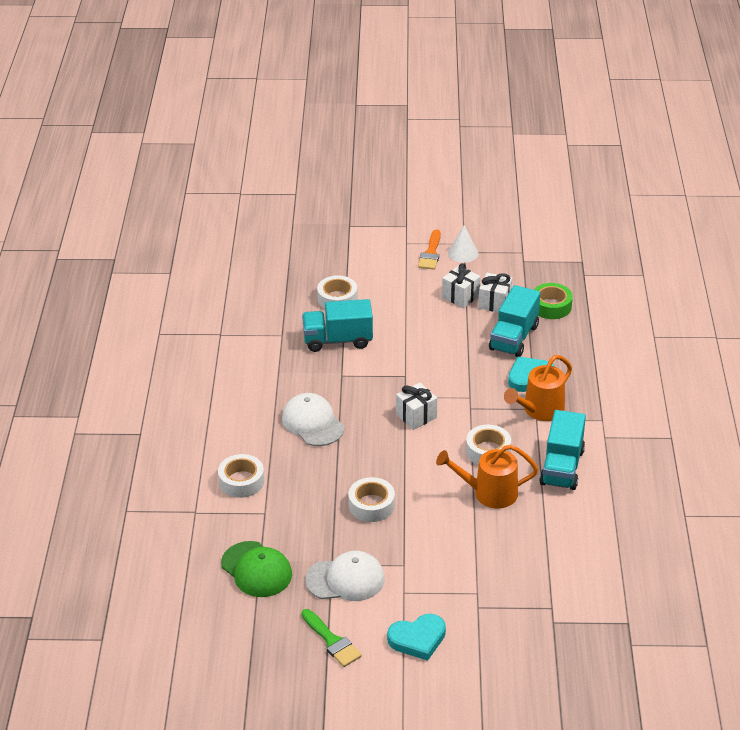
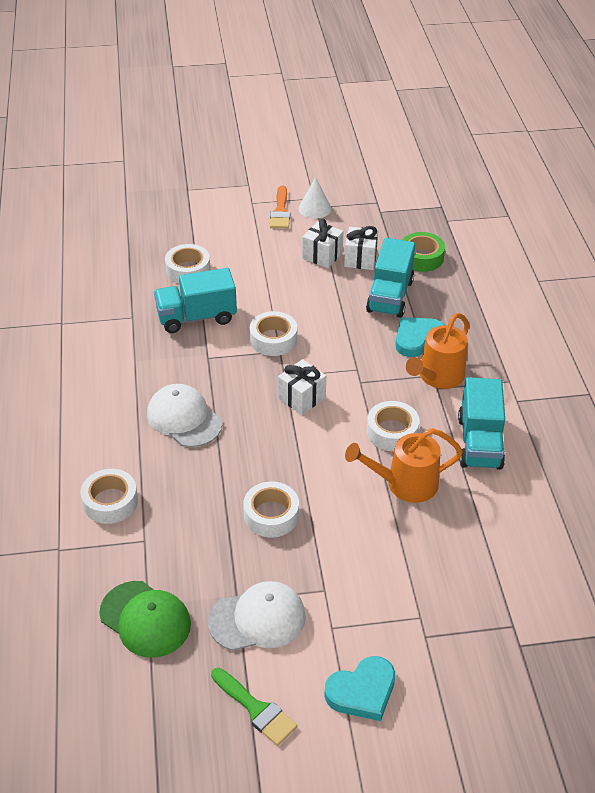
camera: 10 degrees left, 5 degrees up
none -> white tape [250,311,297,356]

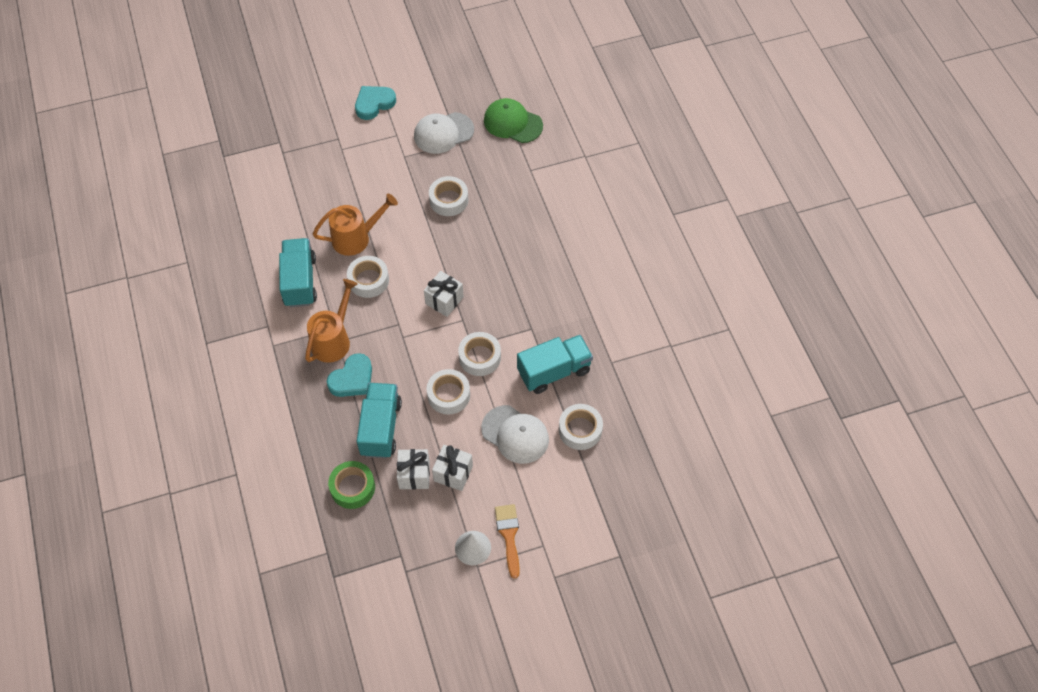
camera: 170 degrees right, 15 degrees up
white tape [81,469,138,524] -> white tape moved to [427,369,470,415]
white cap [147,384,222,447] -> white cap moved to [481,405,549,464]
green brush [211,668,297,746] -> none

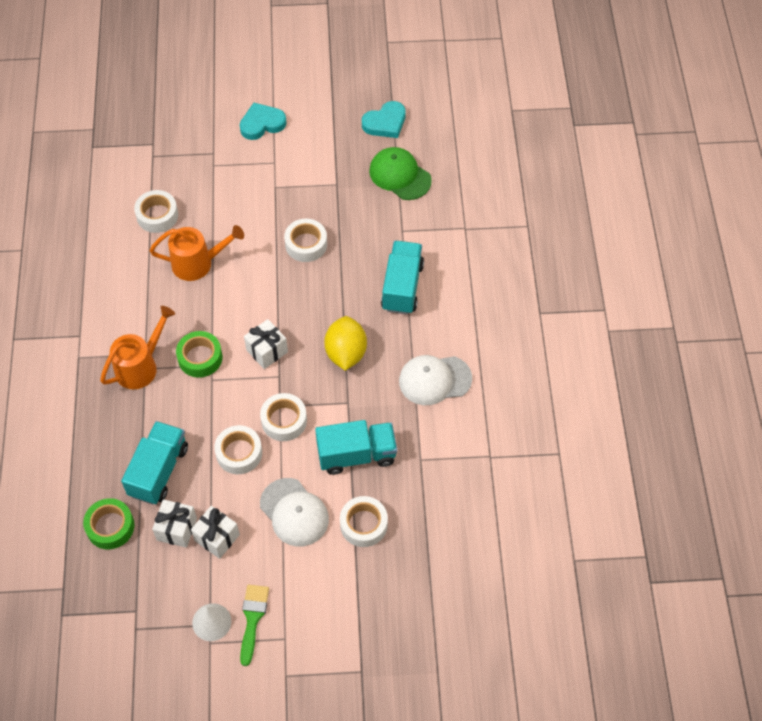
camera: 15 degrees right, 0 degrees up
turquoise truck [279,238,317,308] -> turquoise truck moved to [381,241,424,314]
turquoise heart [327,353,372,397] -> turquoise heart moved to [362,101,406,138]
white tape [347,256,389,298] -> white tape moved to [134,190,178,233]
white cap [414,112,474,154] -> white cap moved to [399,355,472,405]
orange brush [495,504,520,578] -> green brush [240,585,269,666]
none -> green tape [176,331,222,378]
none -> yellow lemon [324,316,367,371]

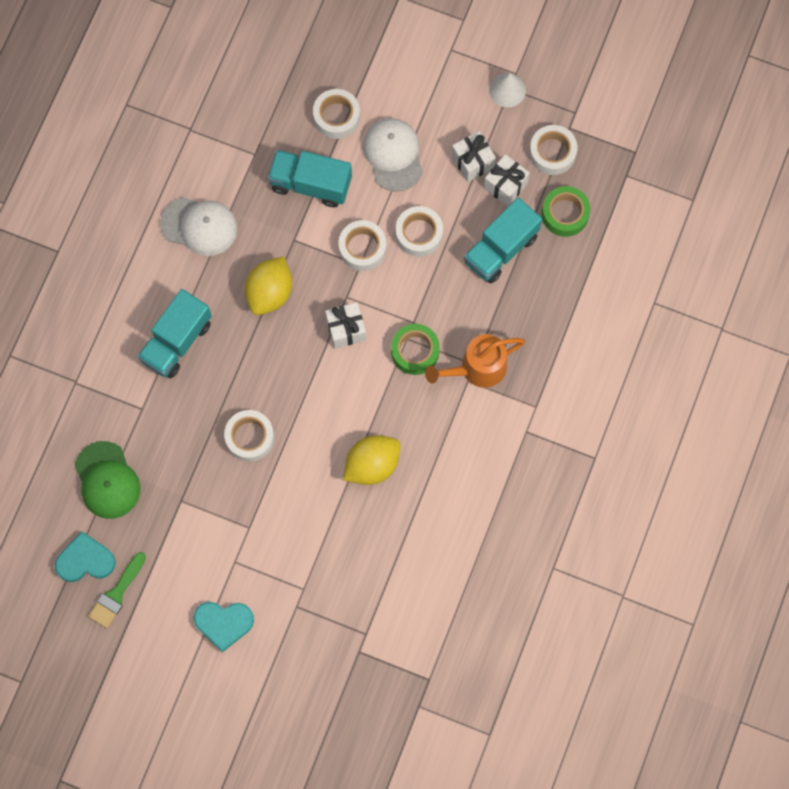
camera: 155 degrees left, 15 degrees up
white tape [134,190,178,233] -> white tape moved to [529,125,577,175]
orange watering can [150,225,244,281] -> yellow lemon [343,435,401,485]
green brush [240,585,269,666] -> green brush moved to [88,552,146,628]

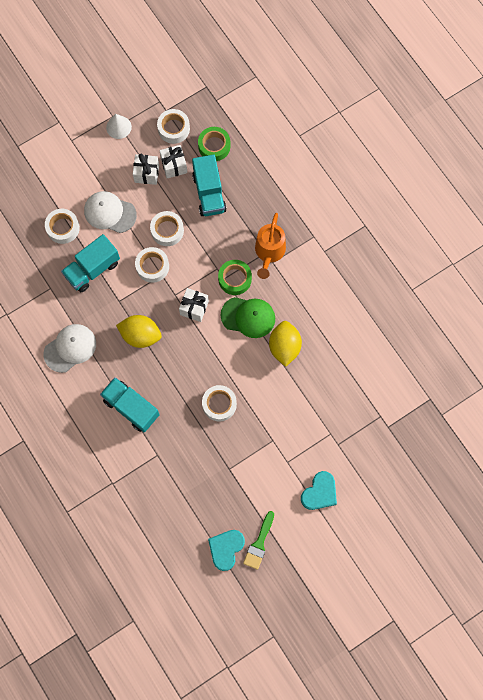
camera: 55 degrees left, 0 degrees up
green cap [75,441,140,519] -> green cap moved to [221,297,275,338]
green brush [88,552,146,628] -> green brush turned 45 degrees clockwise [243,511,274,570]
turquoise truck [137,289,212,378] -> turquoise truck turned 150 degrees clockwise [100,377,160,432]
yellow lemon [245,256,292,315] -> yellow lemon turned 45 degrees counterclockwise [116,315,162,348]

